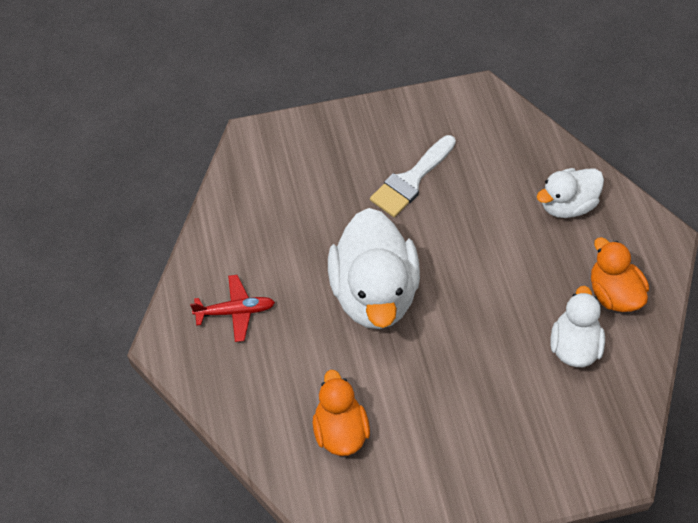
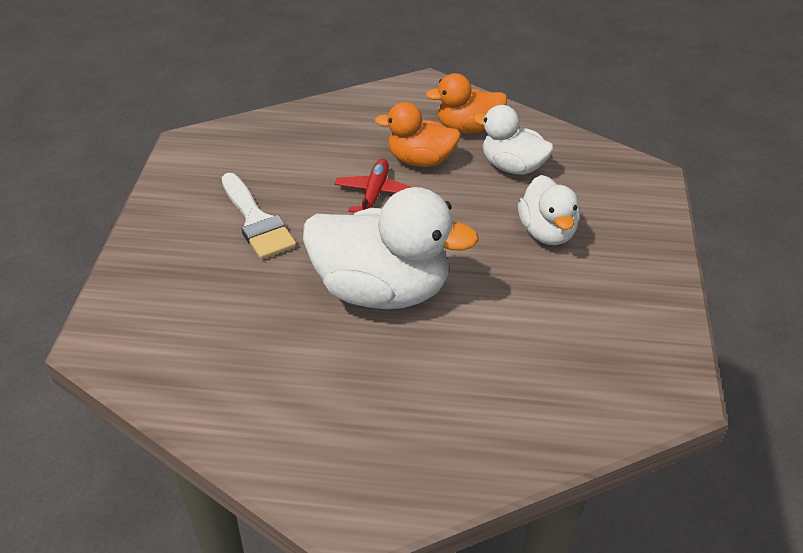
camera: 70 degrees left, 15 degrees down
red plane [190,275,275,342] -> red plane moved to [335,159,412,212]
orange duck [313,369,370,456] -> orange duck moved to [375,102,461,167]
white duck [537,168,604,218] -> white duck moved to [518,175,580,245]

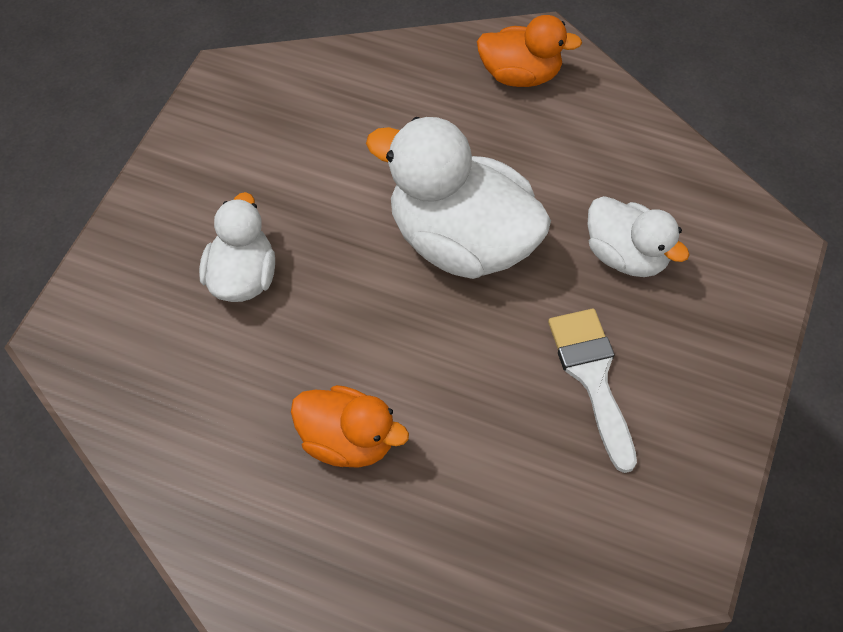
camera: 165 degrees left, 15 degrees up
red plane [335,159,412,212] -> none
orange duck [426,73,507,134] -> orange duck moved to [477,15,582,87]
white duck [473,105,554,175] -> white duck moved to [588,196,690,277]

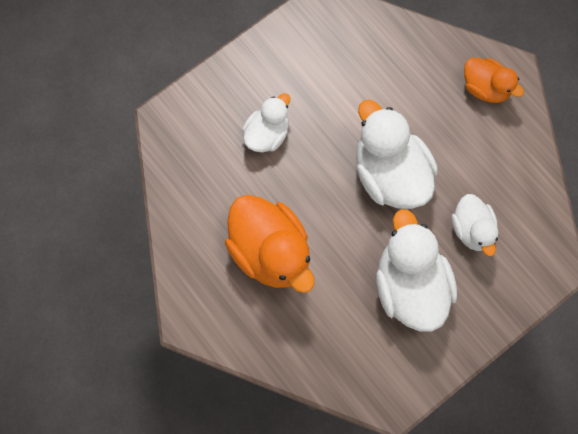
camera: 30 degrees right, 15 degrees up
orange duck [291,385,409,468] -> orange duck [225,195,314,293], size x1.73
white brush [548,309,637,473] -> white duck [376,209,457,332]

